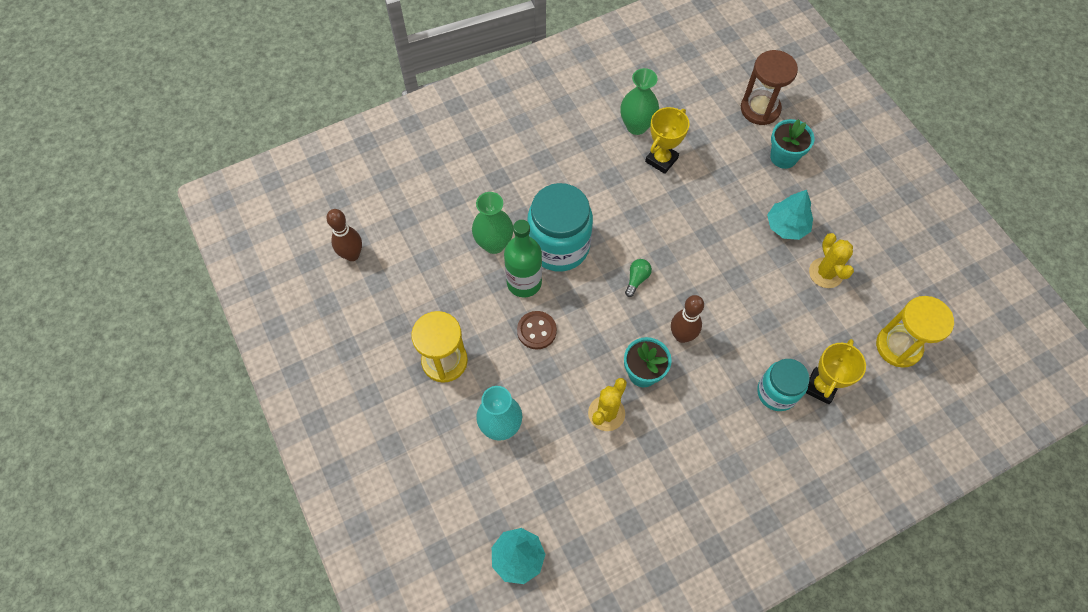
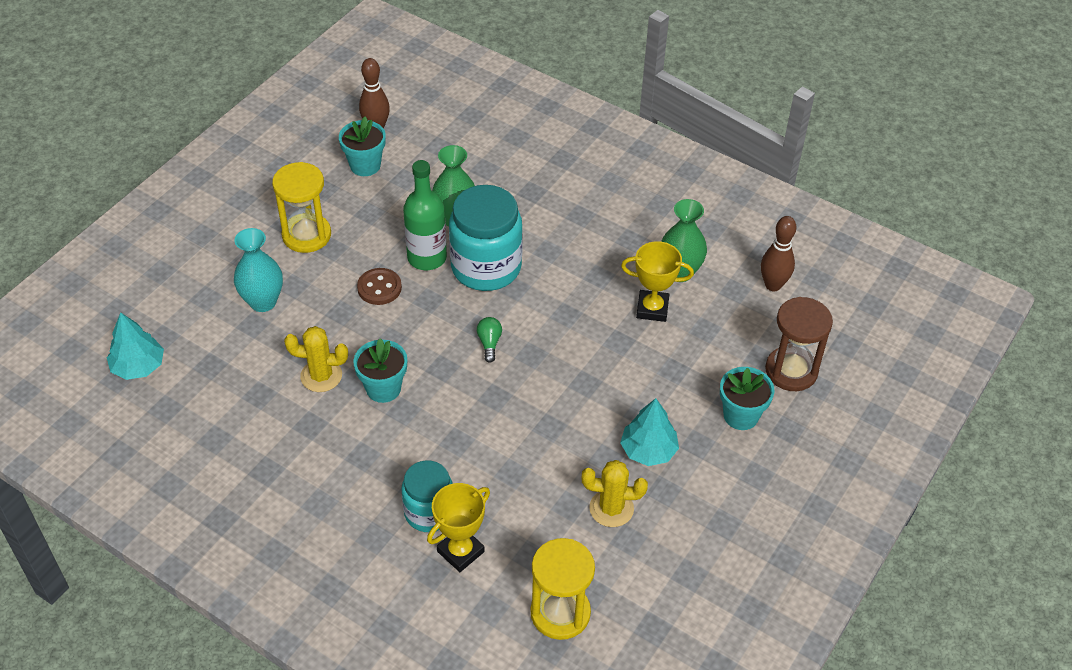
camera: 60 degrees right, 15 degrees down
green light bulb [625,259,652,297] -> green light bulb turned 90 degrees counterclockwise [477,317,502,363]
brown bowling pin [671,295,704,343] -> brown bowling pin moved to [761,216,796,291]
yellow trophy [806,339,866,404] -> yellow trophy turned 45 degrees counterclockwise [427,483,490,572]
yellow cactus [809,233,854,288] -> yellow cactus turned 45 degrees clockwise [581,460,648,527]
none -> turquoise flower pot [339,116,386,176]

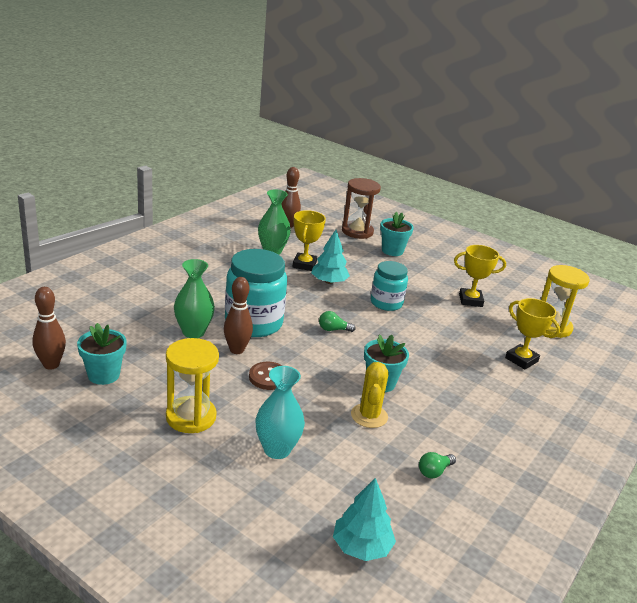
camera: 90 degrees left, 20 degrees down
turquoise jar [401,460,453,532] -> turquoise jar moved to [371,261,408,311]
green bottle [403,160,447,270] -> brown bowling pin [224,277,253,354]
yellow cactus [581,460,648,527] -> yellow trophy [454,245,506,307]
turquoise tree [620,398,679,466] -> turquoise tree moved to [311,230,350,284]
none -> green light bulb [419,452,456,479]

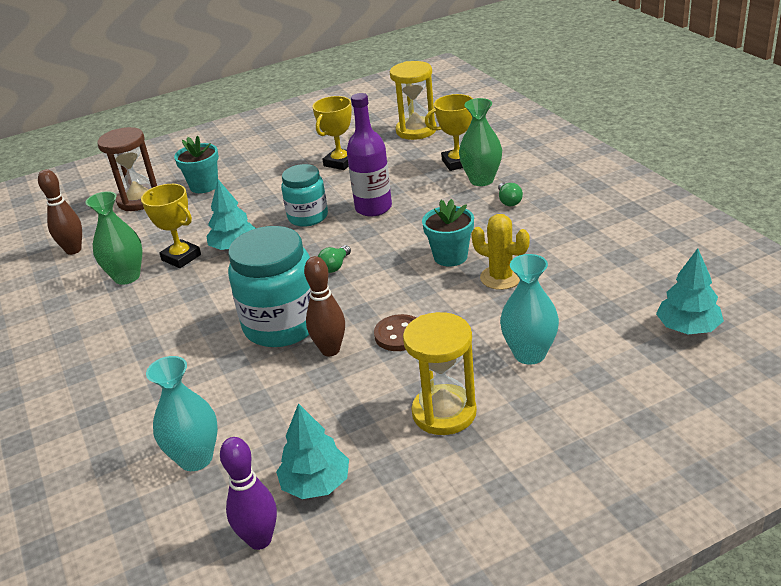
camera: 55 degrees left, 5 degrees up
brown bowling pin [32,287,66,370] -> purple bowling pin [220,437,277,550]
turquoise flower pot [77,323,127,385] -> turquoise tree [276,403,349,499]
green vase [174,259,215,338] -> green vase moved to [459,98,502,186]
green light bulb [419,452,456,479] -> green light bulb moved to [498,183,523,206]
none -> turquoise vase [146,356,218,471]
none -> purple bottle [347,93,392,216]

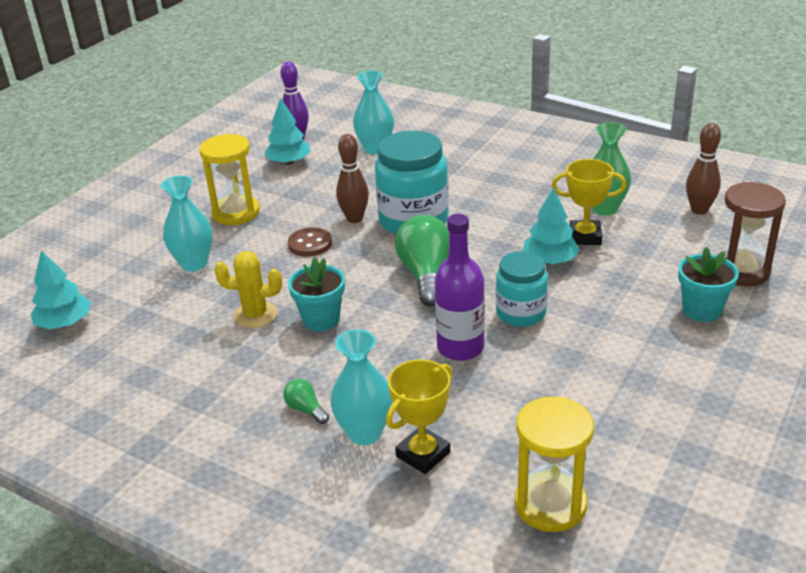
camera: 145 degrees right, 0 degrees up
yellow trophy [313,96,352,170] -> none
green light bulb [318,245,351,273] -> green light bulb [395,215,449,307], size x2.17
green vase [459,98,502,186] -> turquoise vase [330,329,392,445]

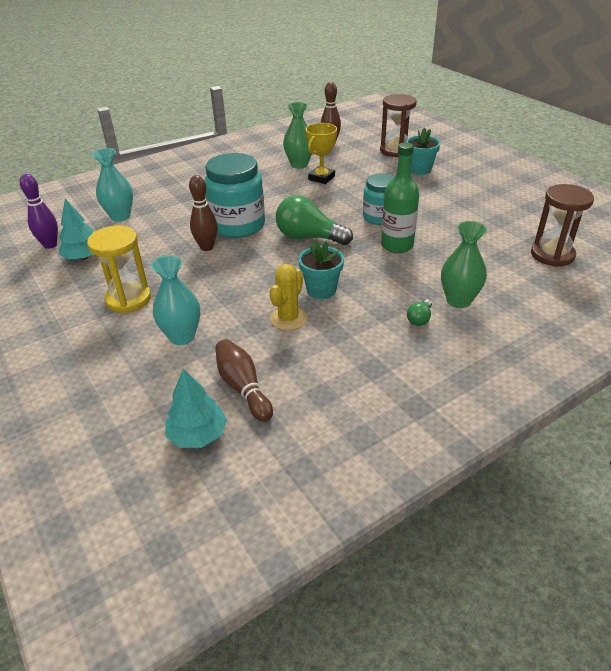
camera: 65 degrees left, 5 degrees up
green light bulb [283,379,329,424] -> green light bulb turned 45 degrees counterclockwise [407,299,432,326]
brown button [288,227,332,257] -> none
turquoise vase [330,329,392,445] -> green vase [441,221,487,308]
yellow trophy [386,359,452,474] -> none
purple bottle [434,214,485,361] -> green bottle [381,142,419,253]
yellow hourglass [515,396,594,532] -> brown hourglass [531,184,594,267]
turquoise tree [523,187,580,264] -> none
none -> brown bowling pin [215,339,273,422]

